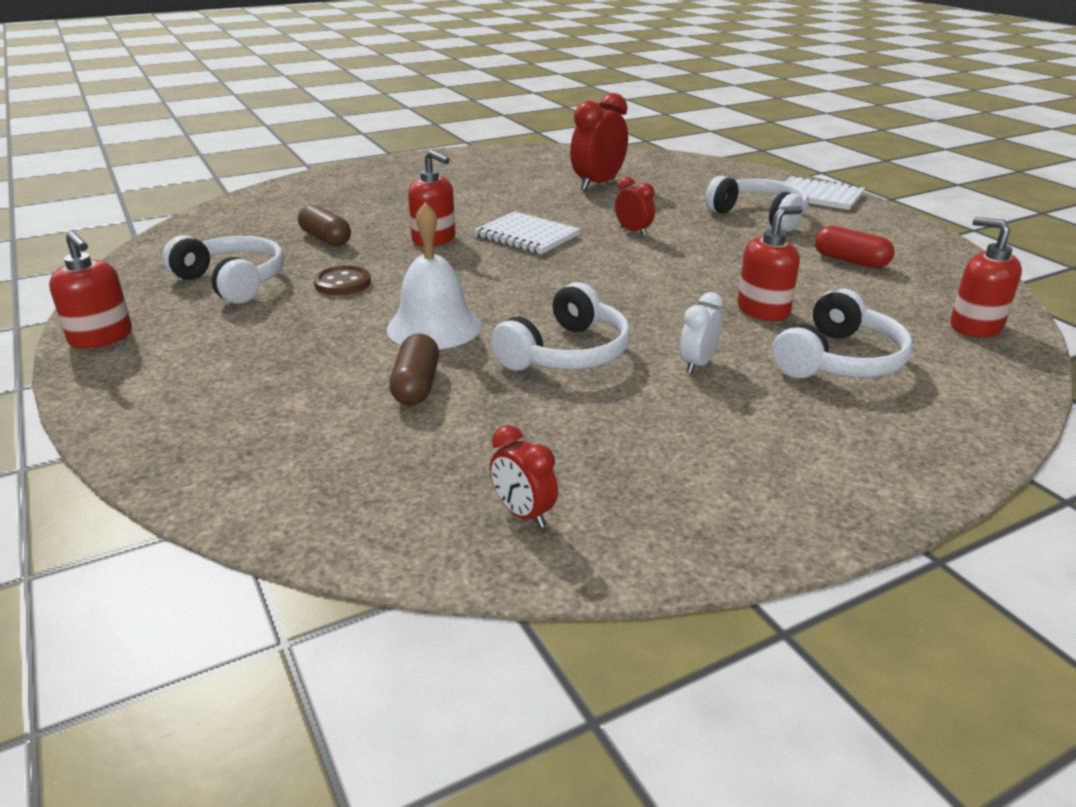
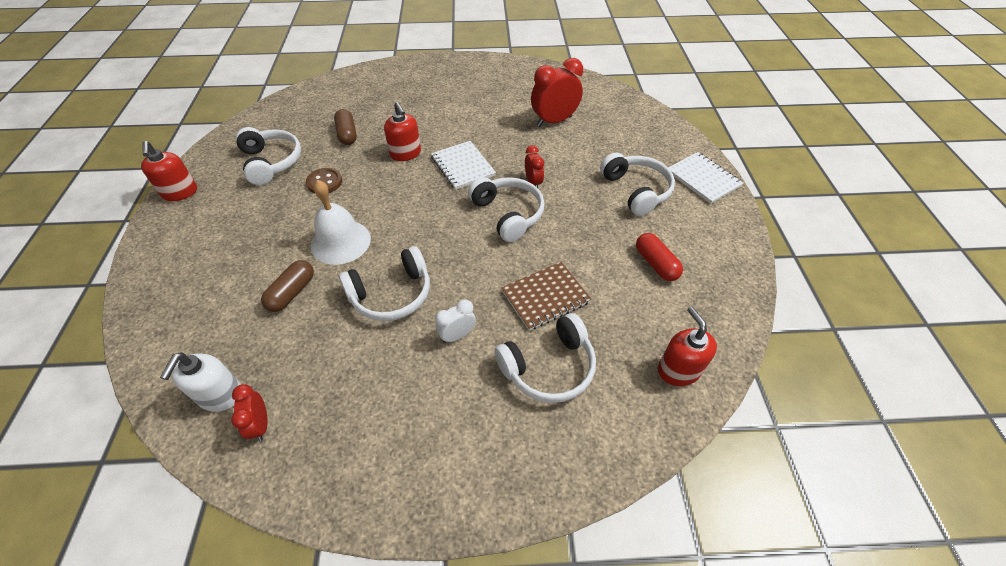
camera: 25 degrees right, 20 degrees up
red soap dispenser [737,206,803,321] -> brown notebook [501,262,592,331]
none -> white soap dispenser [160,352,241,412]
none -> white headphones [468,177,544,242]

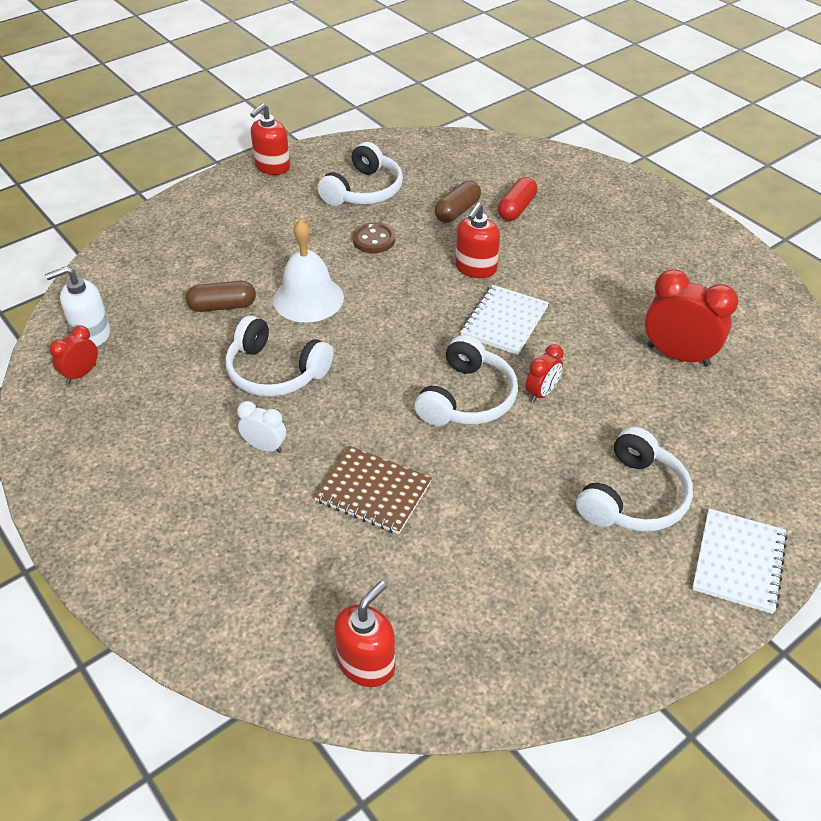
camera: 55 degrees right, 5 degrees down
white headphones [494,313,596,403] -> none
red capsule [636,233,683,281] -> red capsule moved to [498,177,537,221]

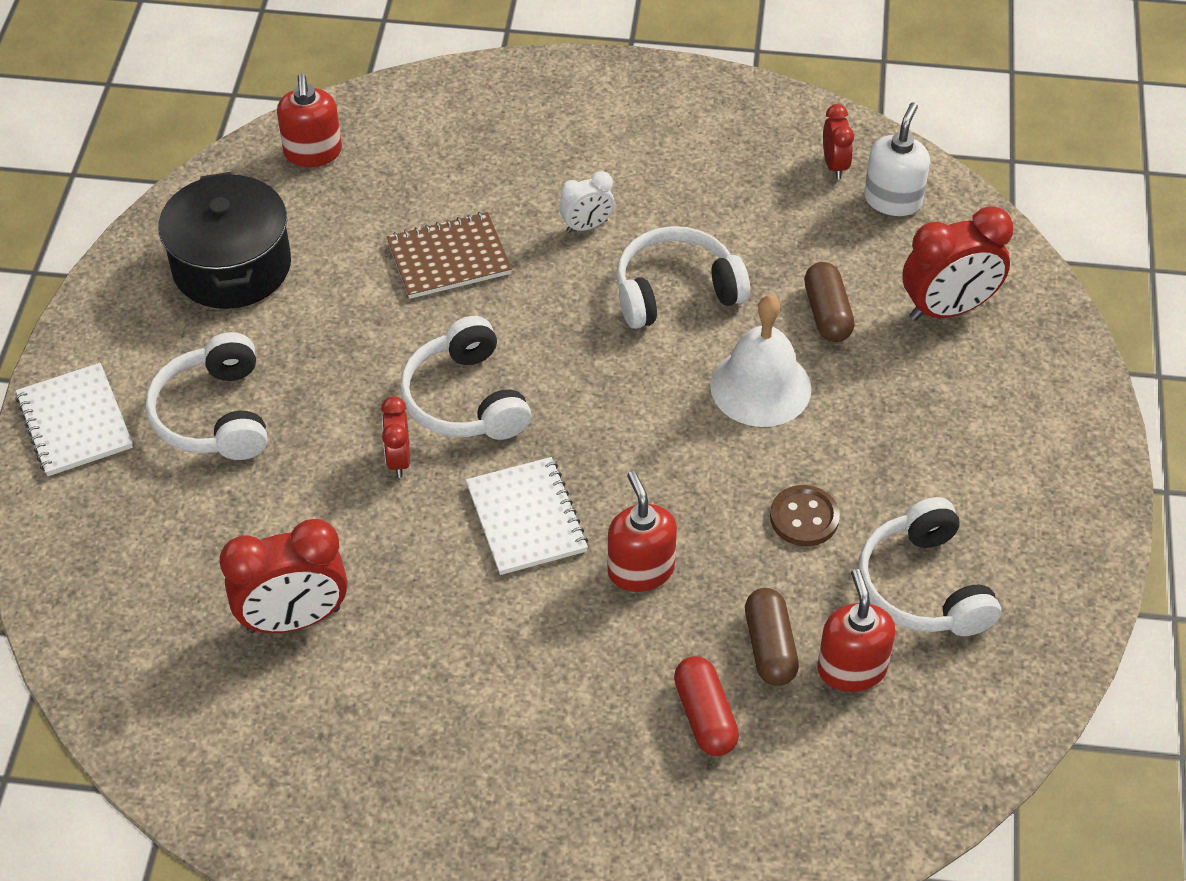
camera: 135 degrees right, 5 degrees up
brown capsule [186,281,256,312] -> brown capsule turned 45 degrees counterclockwise [804,262,855,342]
red soap dispenser [250,103,290,175] -> red soap dispenser moved to [817,569,896,692]
none -> black pot [159,172,291,309]
none -> red clock [902,206,1013,321]

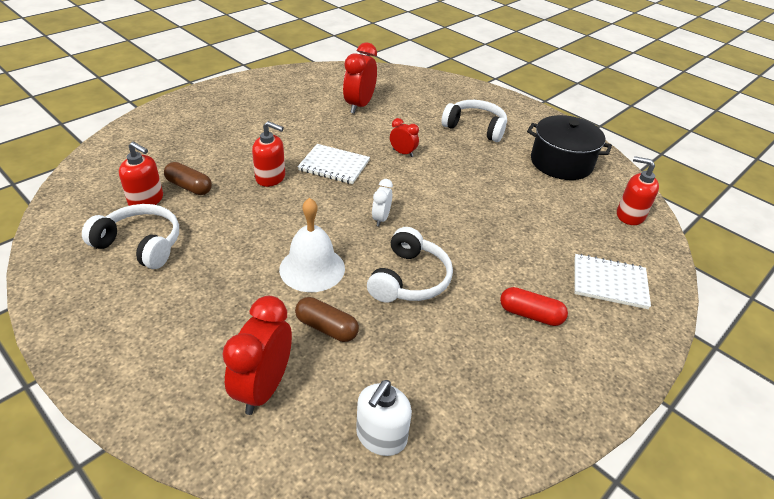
camera: 125 degrees right, 10 degrees down
white notebook [15,363,133,476] -> white notebook moved to [574,254,651,309]
brown notebook [386,212,512,299] -> none
white headphones [400,316,531,440] -> none
white clock [559,171,615,233] -> white clock moved to [372,179,393,226]
red capsule [674,656,739,756] -> red capsule moved to [500,287,568,326]
brown button [770,485,840,546] -> none
red clock [823,104,854,179] -> none
white soap dispenser [864,102,930,216] -> white soap dispenser turned 60 degrees clockwise [356,380,412,456]

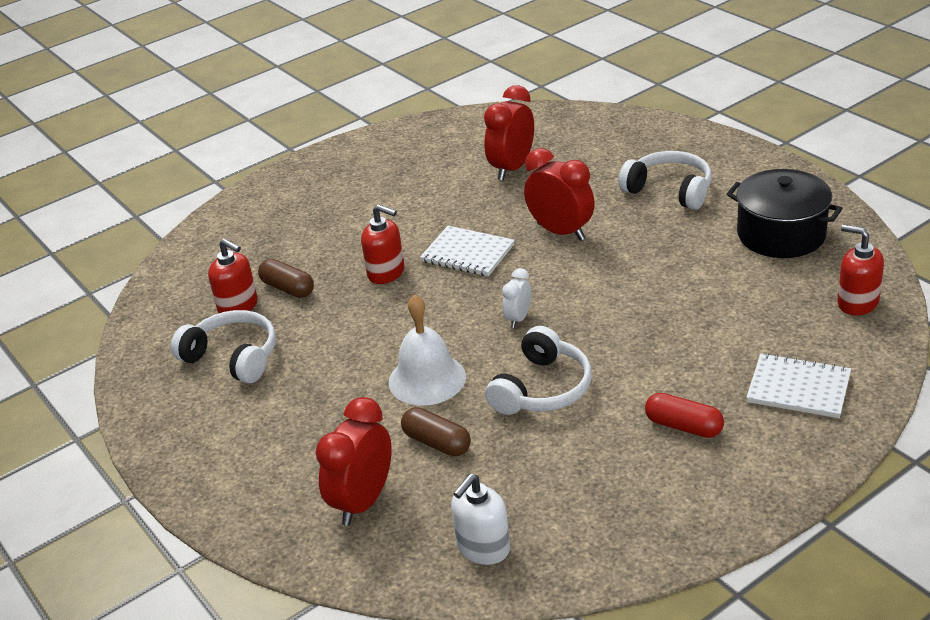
camera: 15 degrees right, 5 degrees down
red clock [390,118,419,157] -> red clock [524,148,595,241], size x1.84

